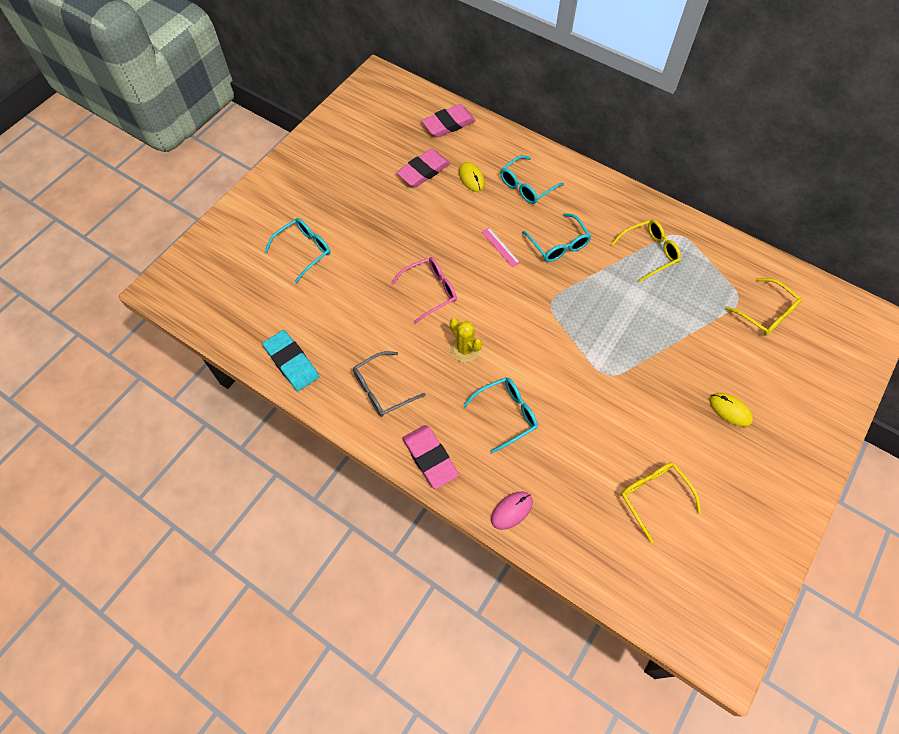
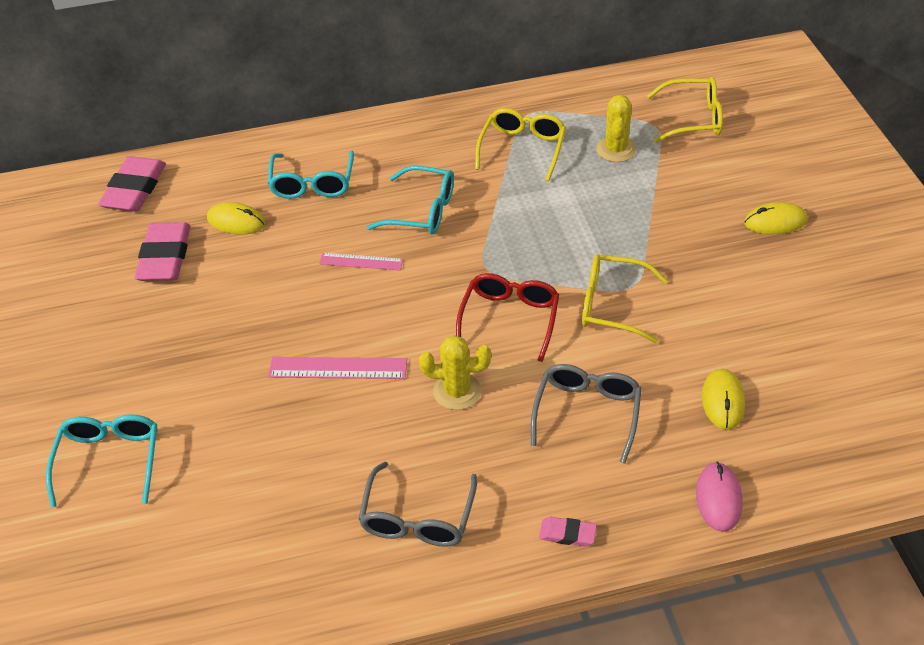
camera: 45 degrees left, 15 degrees down
turquoise eraser [263,330,319,391] -> none
pink glasses [391,257,457,324] -> pink ruler [268,357,407,379]
pink eraser [402,425,459,489] -> pink eraser [539,517,597,547], size x0.49
turquoise glasses [463,377,538,453] -> grey glasses [531,364,642,464]
yellow glasses [621,462,701,543] -> yellow glasses moved to [582,254,668,344]
none -> red glasses [456,273,559,362]
none -> yellow cactus [596,95,636,162]
none -> yellow mouse [702,369,745,430]

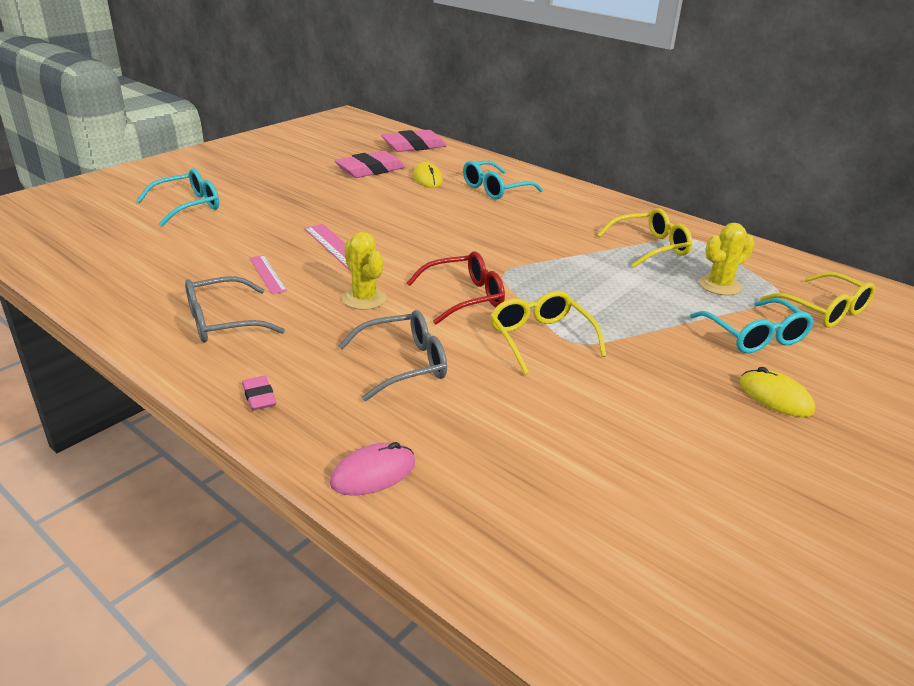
camera: 50 degrees right, 15 degrees down
pink ruler [319,253,403,270] -> pink ruler moved to [250,255,287,294]
turquoise glasses [367,166,454,234] -> turquoise glasses moved to [690,298,814,353]
yellow mouse [702,369,745,430] -> none

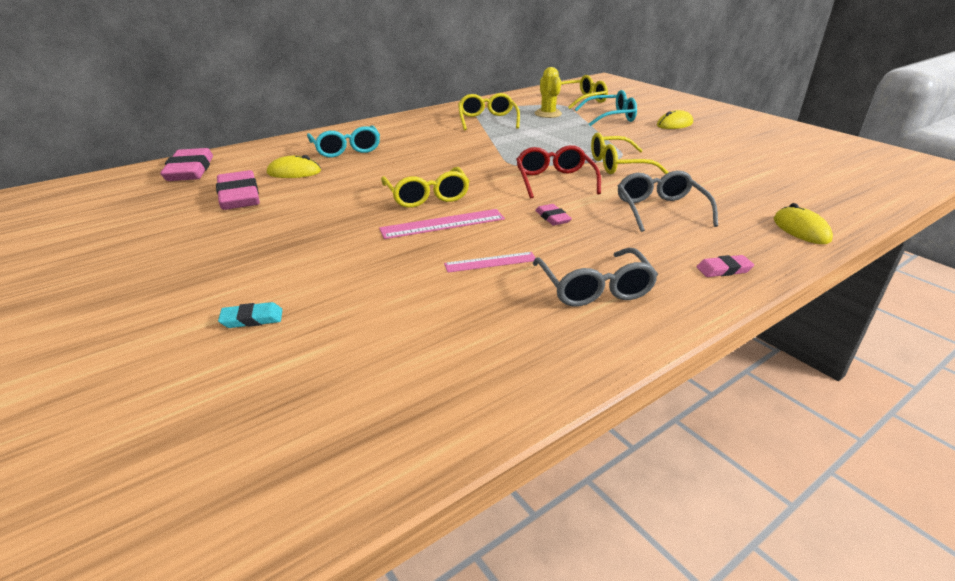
camera: 75 degrees left, 0 degrees up
turquoise glasses [136,168,219,226] -> turquoise eraser [218,302,282,328]
pink mouse [330,442,415,496] -> yellow mouse [774,203,833,244]
yellow cactus [342,232,387,310] -> pink eraser [535,204,572,226]
none -> yellow glasses [381,167,469,208]

